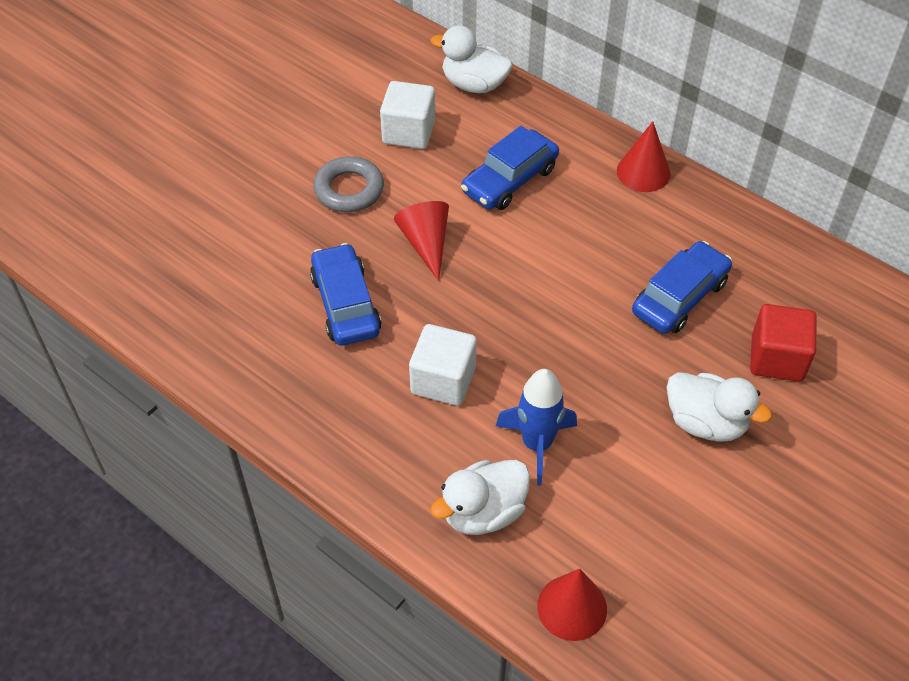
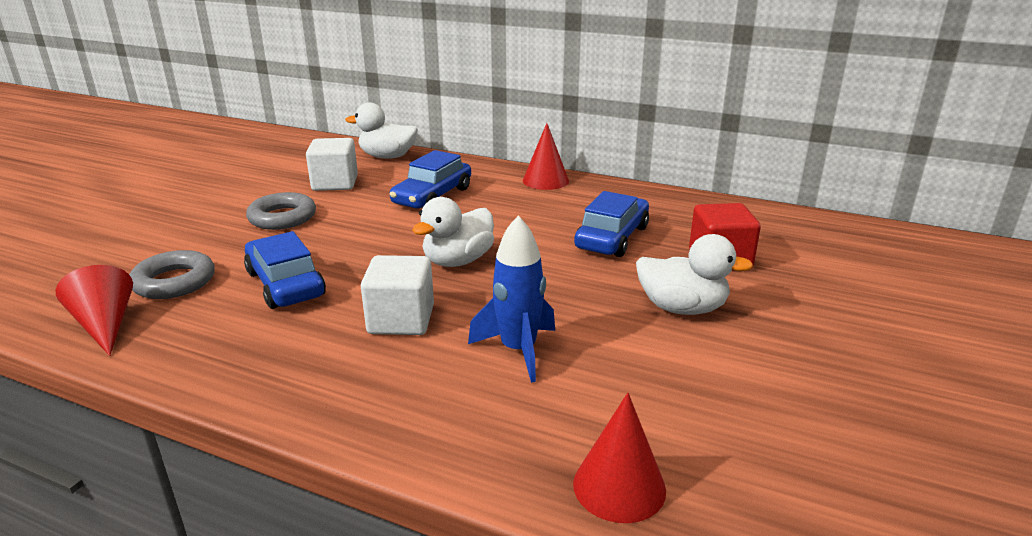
camera: 15 degrees left, 25 degrees down
red cone [394,201,449,281] -> red cone moved to [56,265,133,356]
white duck [430,460,530,535] -> white duck moved to [412,197,494,267]
none -> grey ring [129,250,215,299]

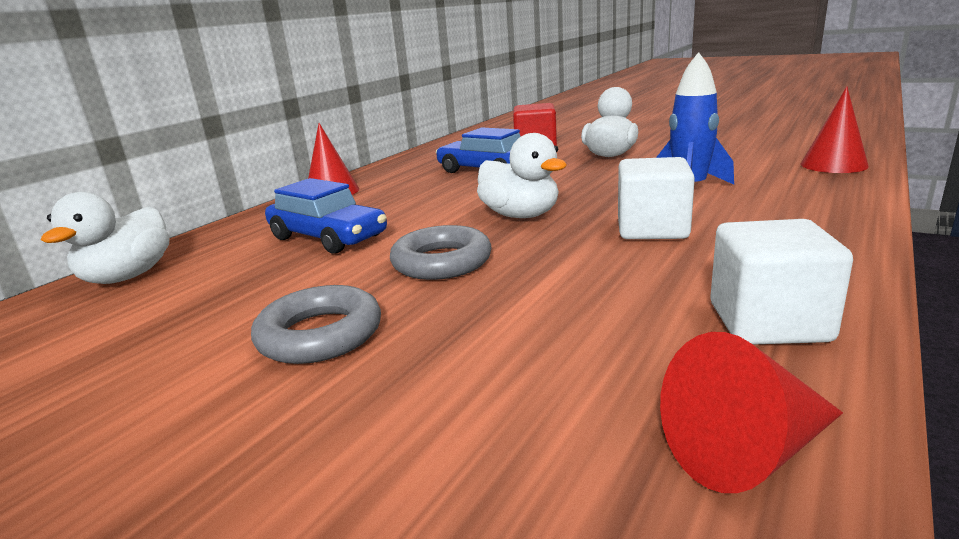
camera: 80 degrees left, 5 degrees down
grey ring [129,250,215,299] -> grey ring moved to [390,225,491,280]
blue car [244,231,326,309] -> none
white cube [306,138,358,191] -> white cube moved to [710,219,853,345]

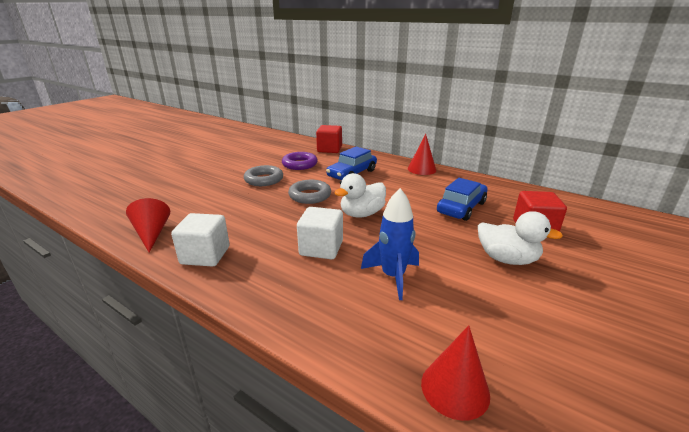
camera: 90 degrees right, 5 degrees up
white duck [41,192,169,284] -> red cube [316,125,342,153]
none -> purple ring [282,152,318,170]

